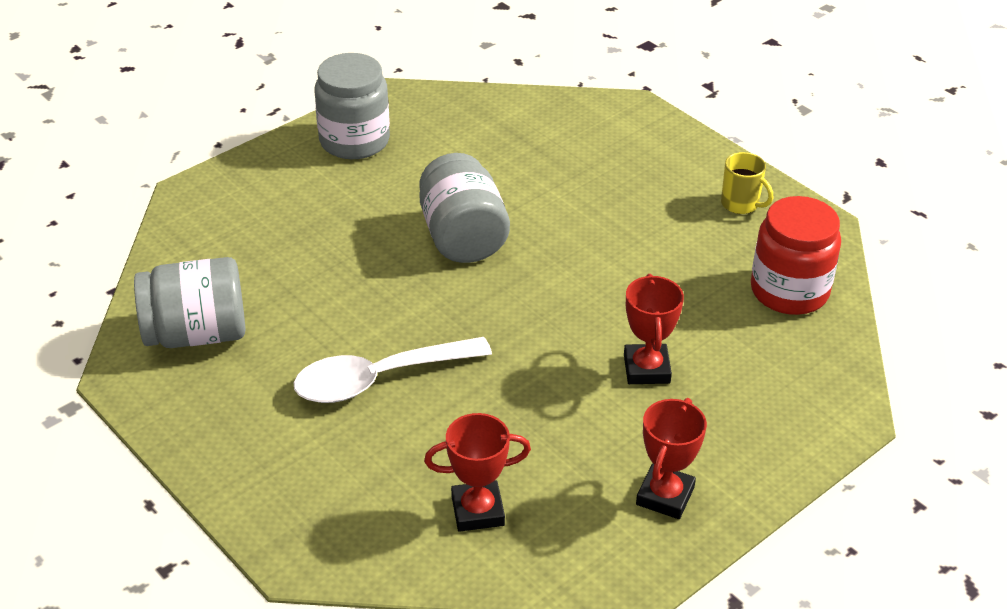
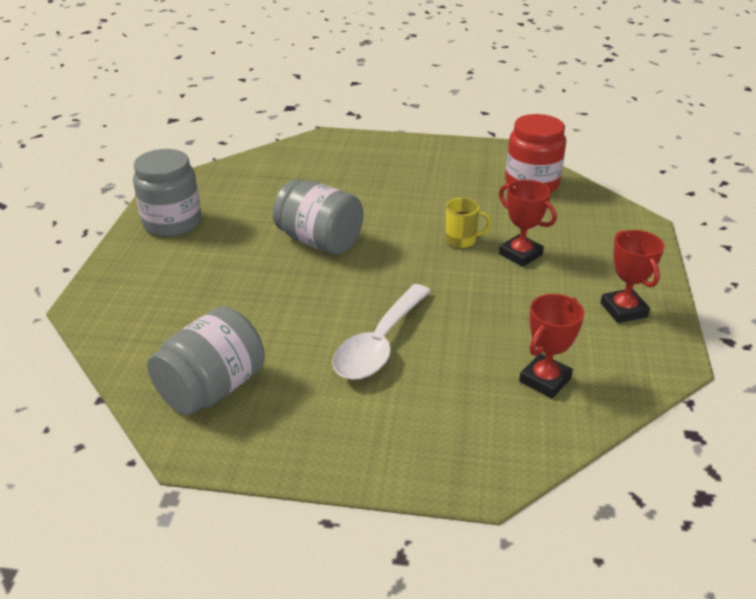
camera: 40 degrees left, 5 degrees down
yellow mug [721,152,773,214] -> yellow mug moved to [445,198,492,248]

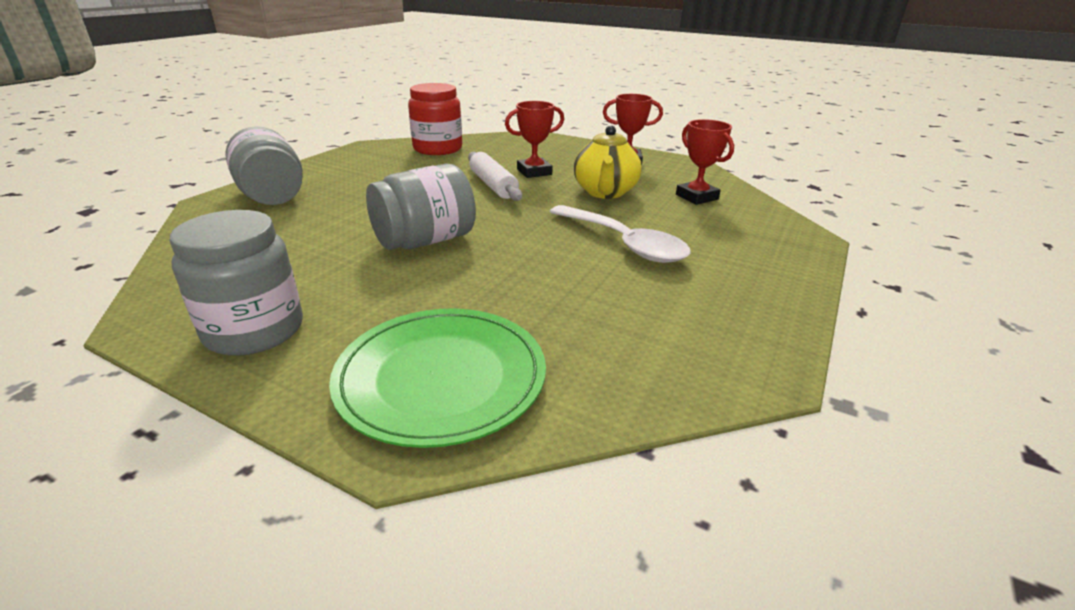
camera: 70 degrees left, 5 degrees down
grey jar [147,307,265,415] -> grey jar moved to [225,126,303,205]
yellow mug [445,198,492,248] -> white rolling pin [468,152,522,201]
none -> green plate [329,308,546,448]
none -> yellow teapot [574,125,642,199]

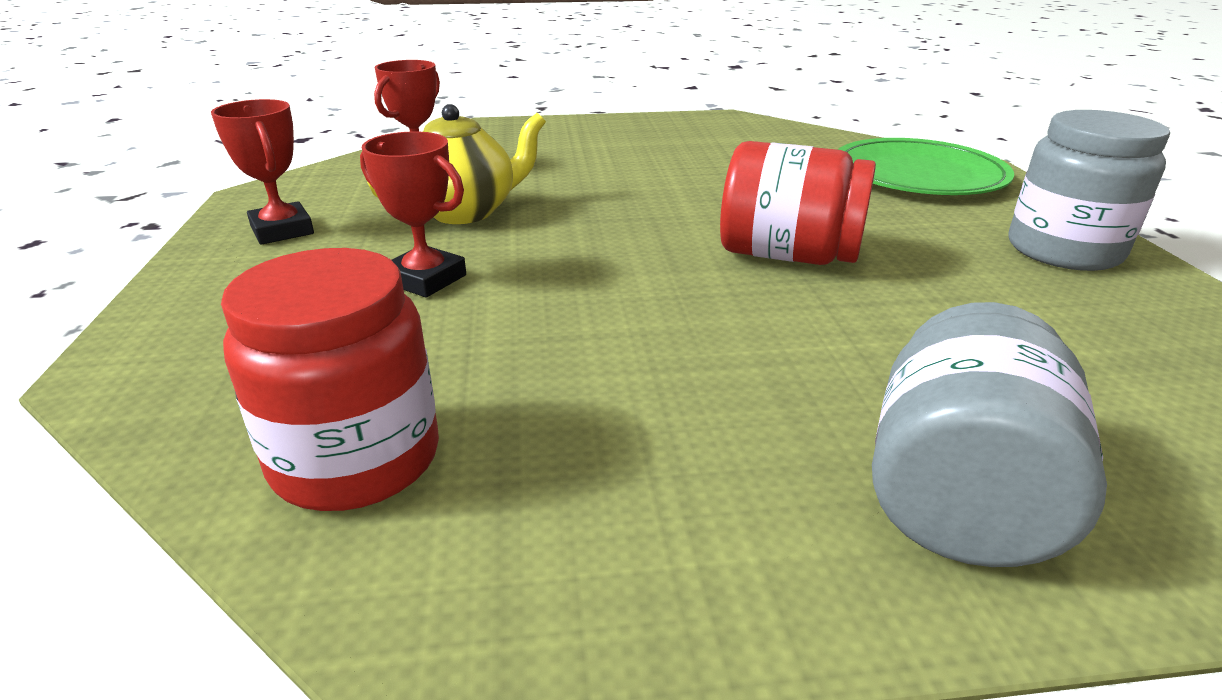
camera: 125 degrees left, 0 degrees up
grey jar [366,164,476,250] -> red jar [720,141,876,265]
white rolling pin [468,152,522,201] -> none
white spoon [550,205,690,263] -> none

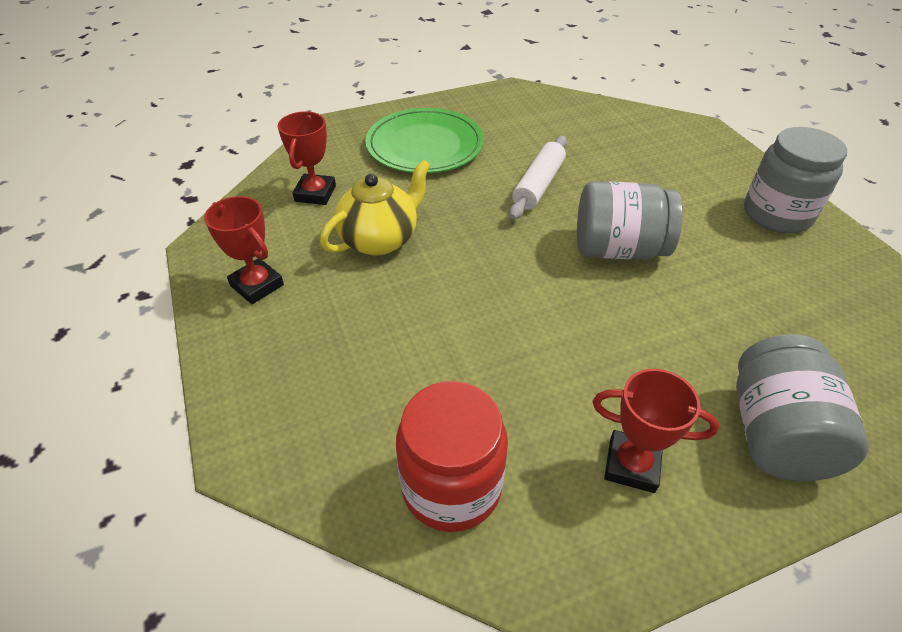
camera: 15 degrees left, 15 degrees up
red trophy [360,132,466,298] -> red trophy moved to [593,369,719,493]
red jar [720,141,876,265] -> grey jar [577,181,683,260]
green plate [838,138,1014,195] -> green plate moved to [365,108,484,173]
none -> white rolling pin [509,136,567,220]

